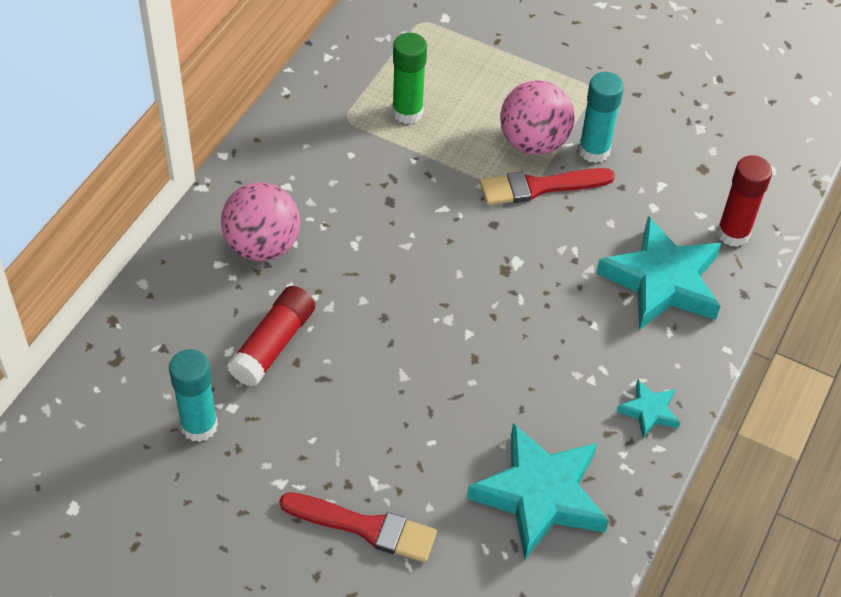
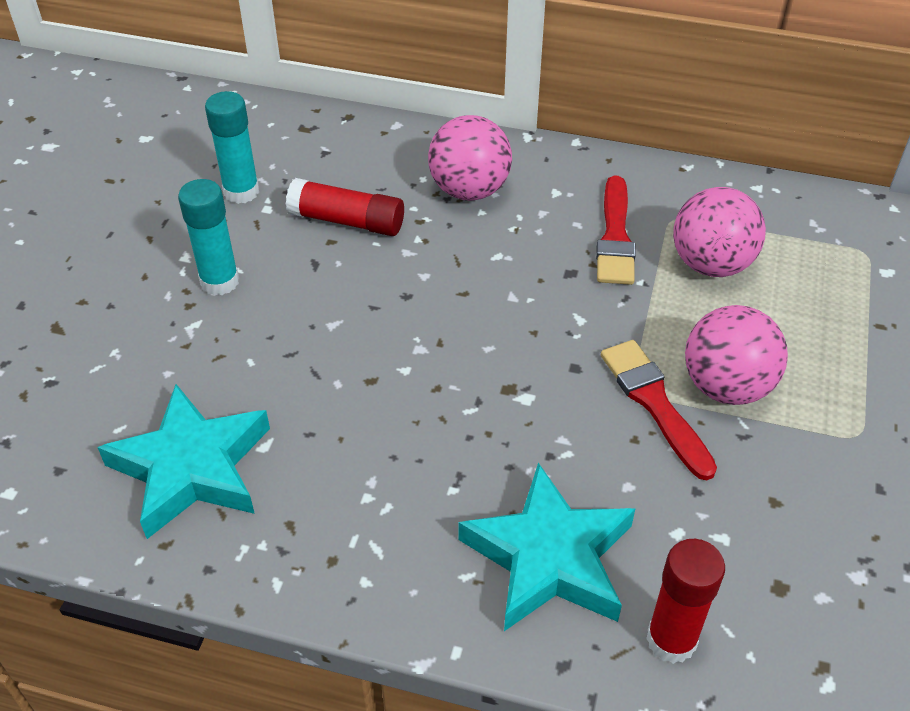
camera: 80 degrees right, 5 degrees down
red brush [280,492,437,562] -> red brush moved to [596,175,636,285]
green glue stick [392,33,427,124] -> pink ball [673,187,766,277]
turquoise glue stick [578,72,624,163] -> turquoise glue stick moved to [178,179,239,296]
turquoise star [617,379,681,438] -> none

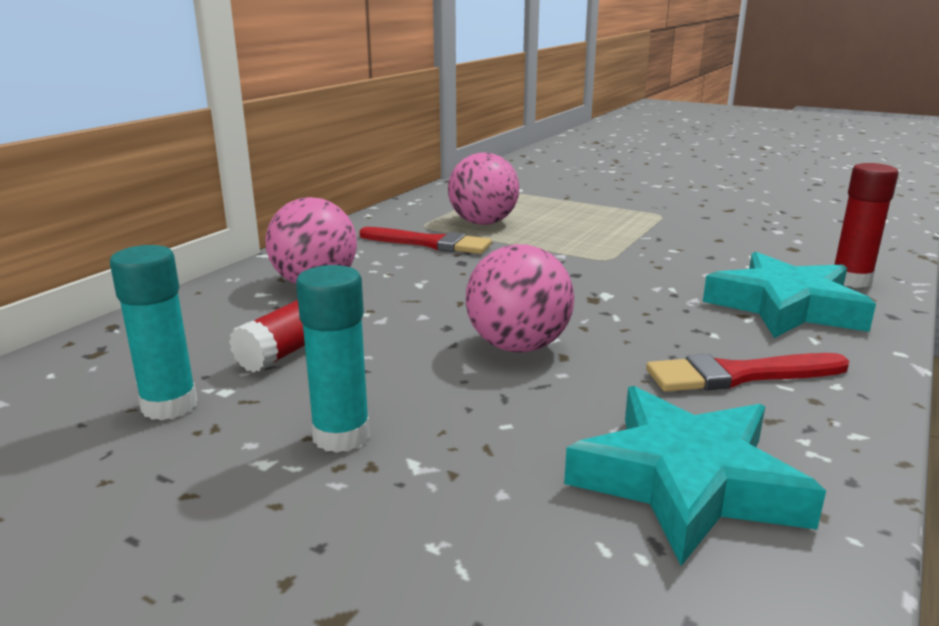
camera: 75 degrees left, 25 degrees down
red brush [601,340,717,481] -> red brush moved to [646,353,849,392]
pink ball [685,305,788,405] -> pink ball moved to [466,244,574,352]

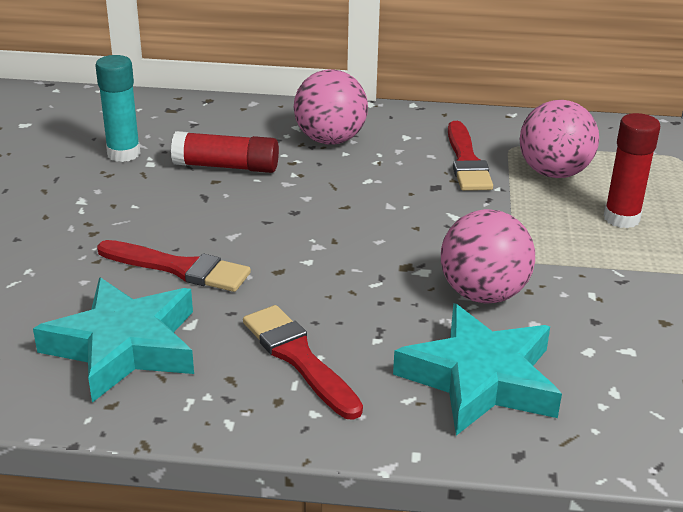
camera: 65 degrees right, 10 degrees up
turquoise glue stick [296,265,370,453] -> none
pink ball [466,244,574,352] -> pink ball moved to [441,209,535,303]
red glue stick [834,163,899,288] -> red glue stick moved to [604,113,660,228]
none -> red brush [97,240,251,292]

